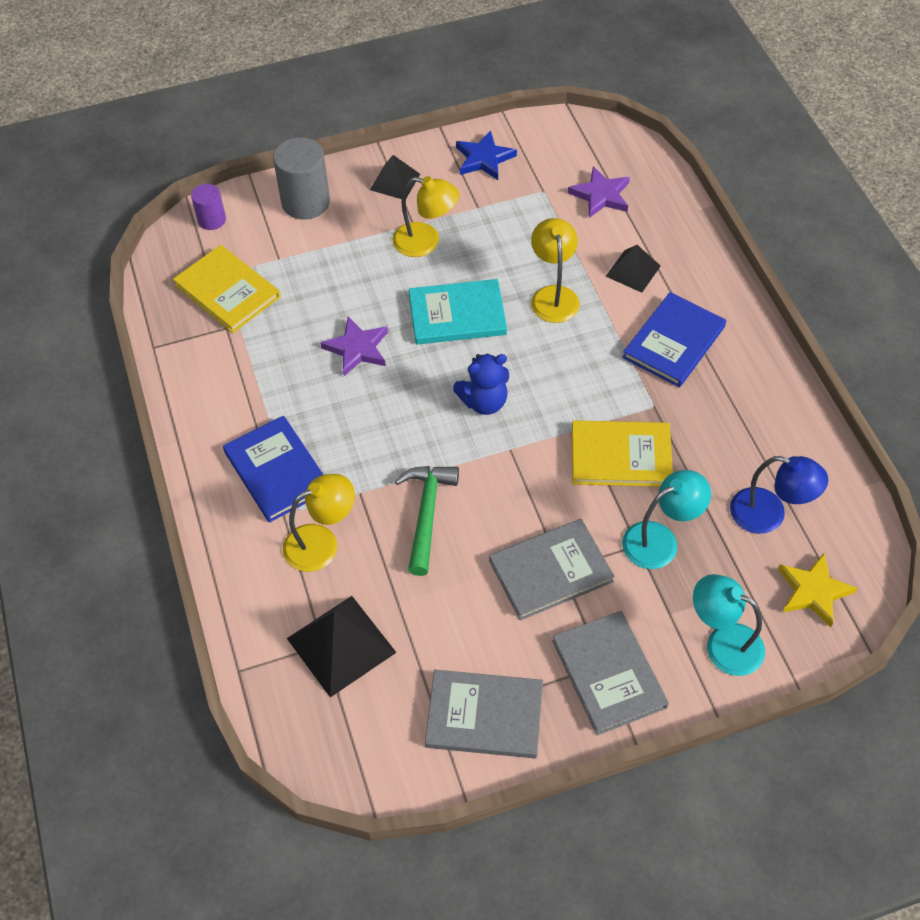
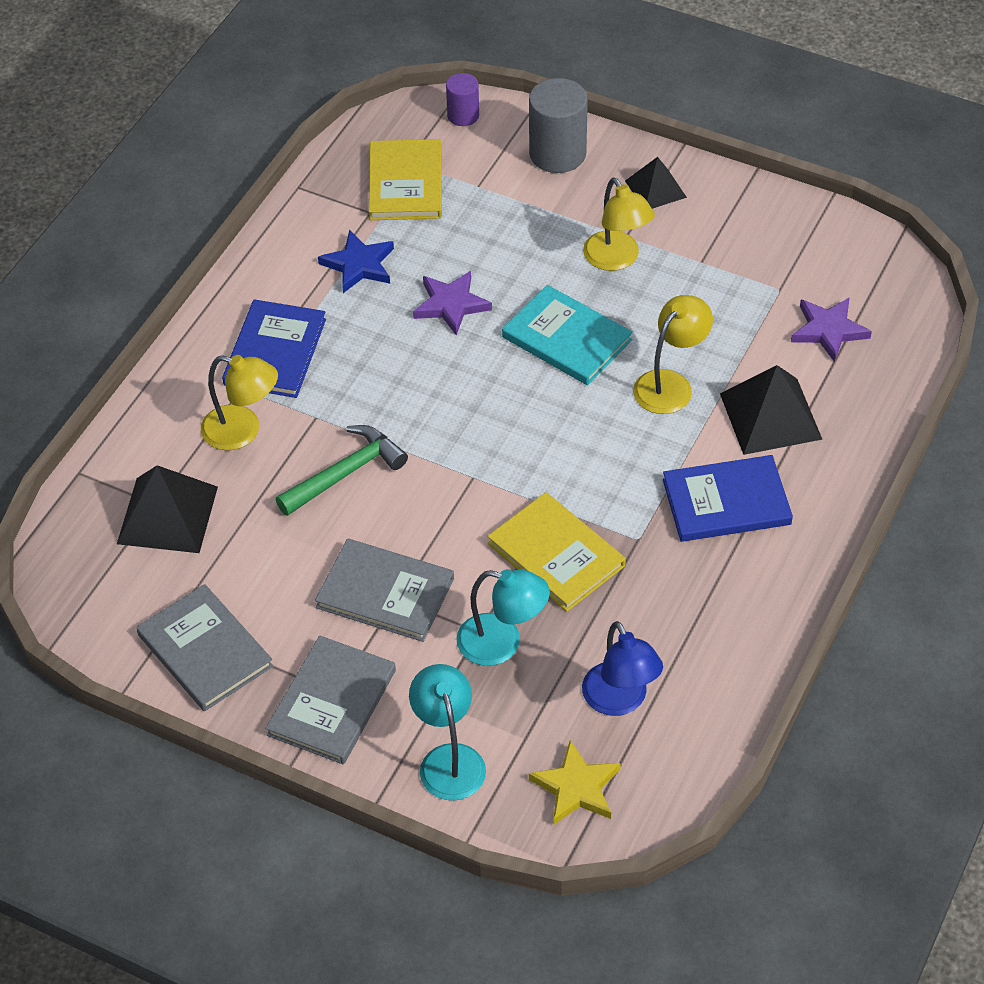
camera: 45 degrees right, 5 degrees down
blue teddy bear [453,353,509,415] -> none
blue star [456,130,517,180] -> blue star moved to [318,230,394,293]
black pyramid [606,245,661,293] -> black pyramid [720,365,823,455], size x1.61

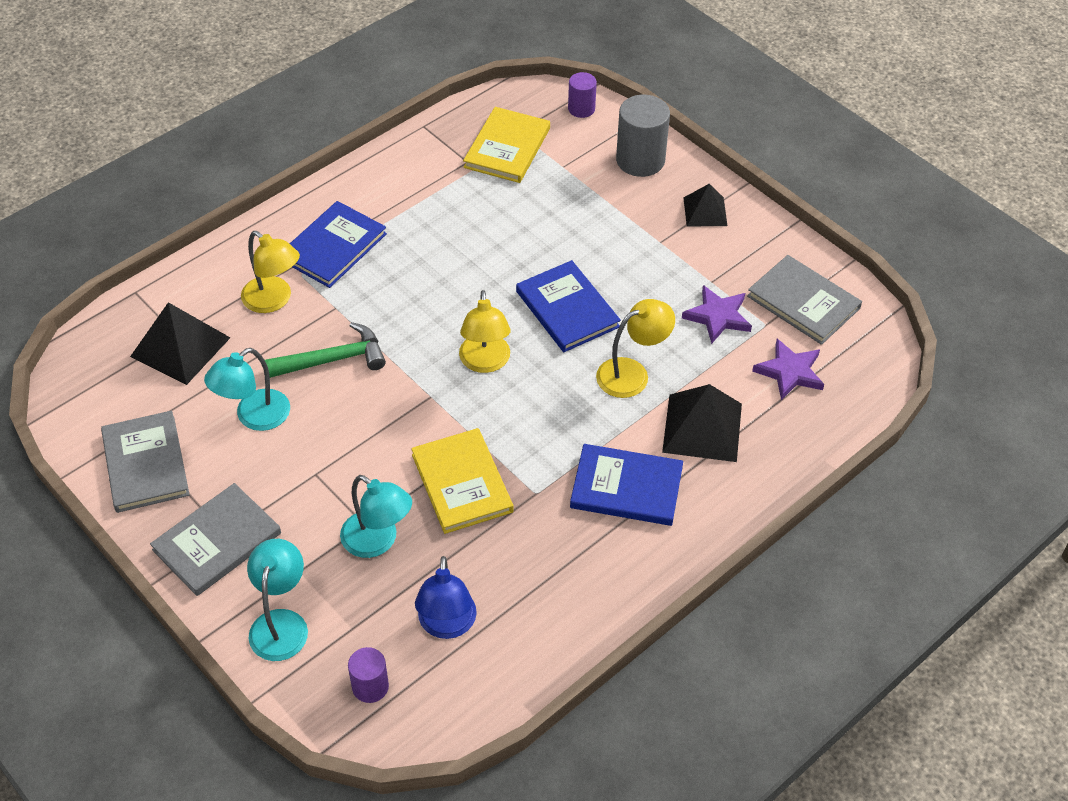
camera: 20 degrees right, 0 degrees up
grey book [315,539,454,642] -> grey book moved to [747,255,862,345]
blue star [318,230,394,293] -> none
purple star [413,271,492,335] -> purple star moved to [682,285,752,344]
turquoise book [502,285,633,385] -> blue book [516,260,621,352]
yellow star [529,740,621,825] -> purple cylinder [348,647,389,703]
yellow lamp [583,178,655,271] -> yellow lamp moved to [459,290,511,373]
none -> turquoise lamp [204,348,290,431]

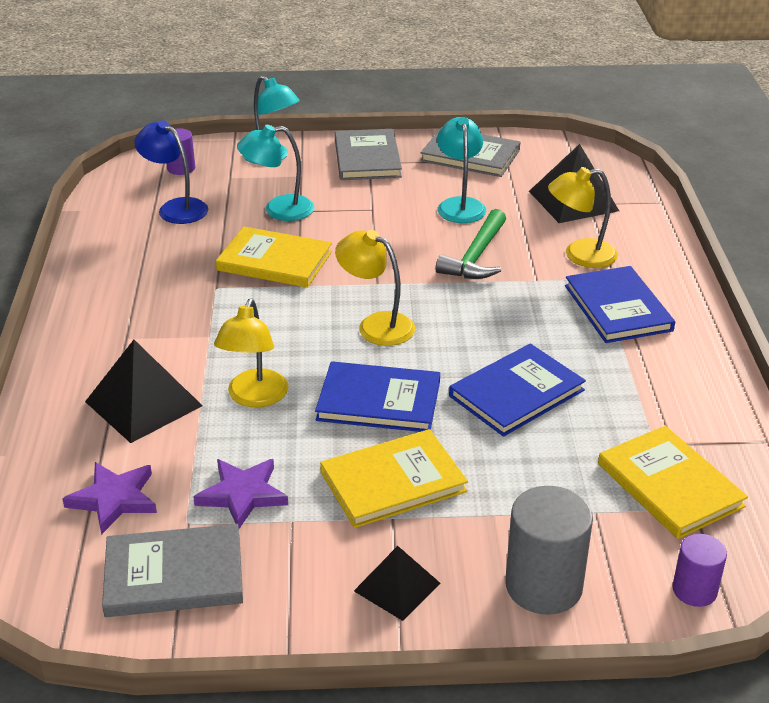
camera: 130 degrees right, 15 degrees down
blue book [570,444,683,526] -> blue book moved to [449,344,586,437]
none -> yellow book [320,429,468,528]

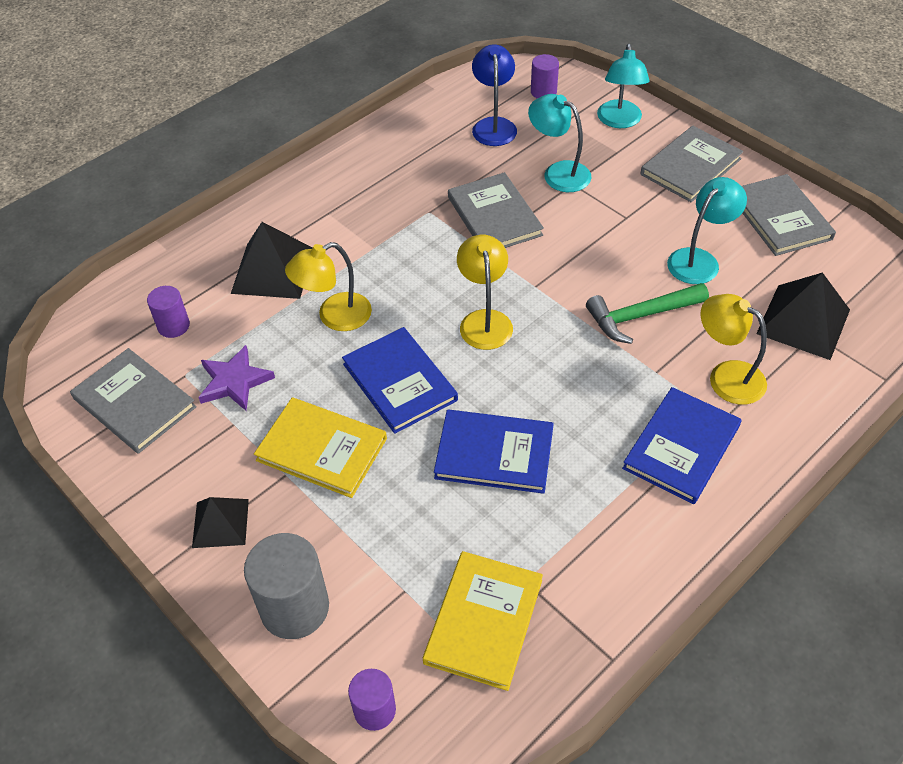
camera: 50 degrees right, 15 degrees up
purple star [62,462,157,535] -> purple cylinder [147,286,190,338]
yellow book [216,227,332,288] -> grey book [448,172,544,248]

